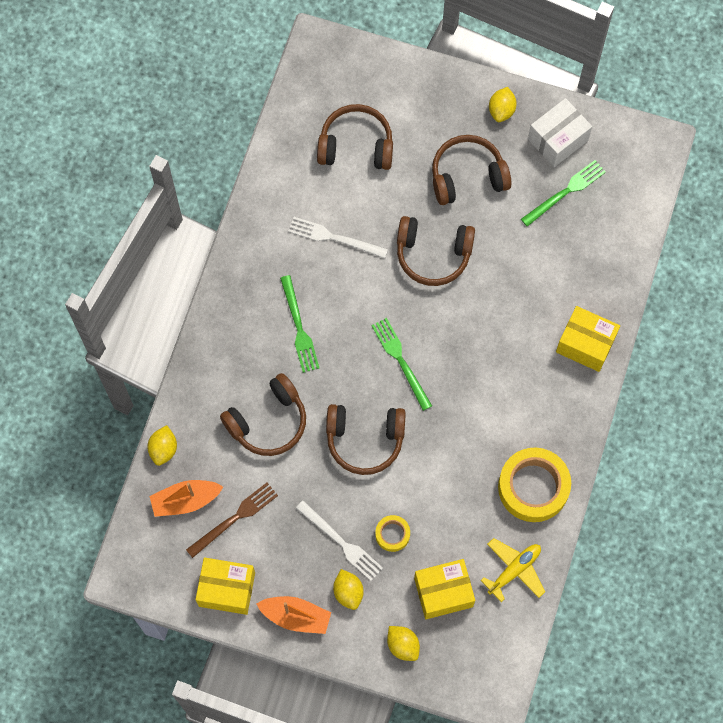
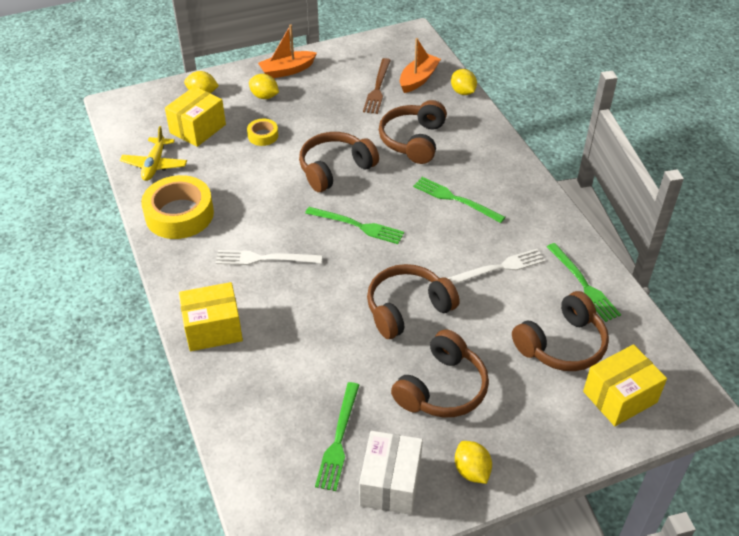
camera: 140 degrees right, 25 degrees down
yellow box [195,557,255,615] -> yellow box moved to [583,344,667,426]
white fork [296,501,383,581] -> white fork moved to [216,250,322,265]
none -> green fork [547,243,621,322]

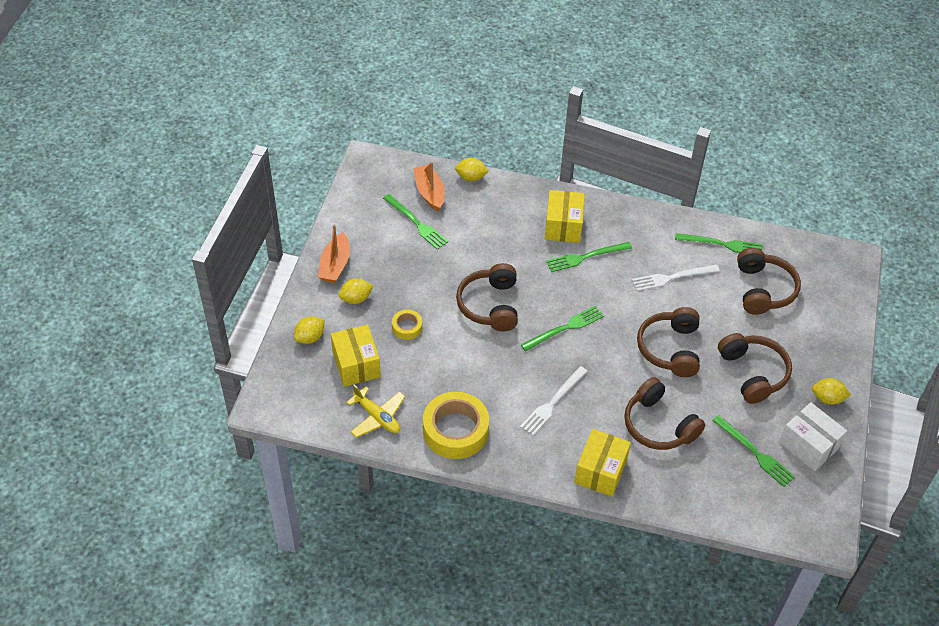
camera: 55 degrees left, 5 degrees up
brown fork [363,58,391,114] -> green fork [383,194,448,250]
brown headphones [379,100,447,164] -> brown headphones moved to [624,377,705,450]
white fork [448,249,546,285] -> white fork turned 120 degrees counterclockwise [632,264,720,291]
yellow box [583,344,667,426] -> yellow box moved to [545,190,585,243]

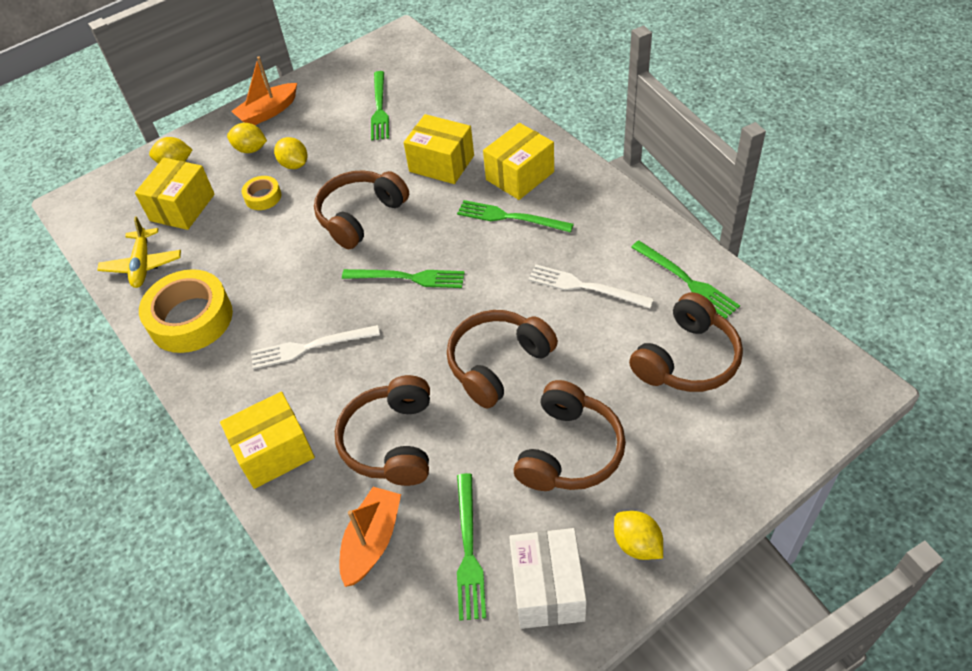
camera: 45 degrees right, 0 degrees up
orange boat [413,162,445,211] -> orange boat moved to [340,487,401,587]
yellow lemon [455,158,489,181] -> yellow lemon moved to [274,137,307,169]
none -> yellow box [404,114,474,184]

